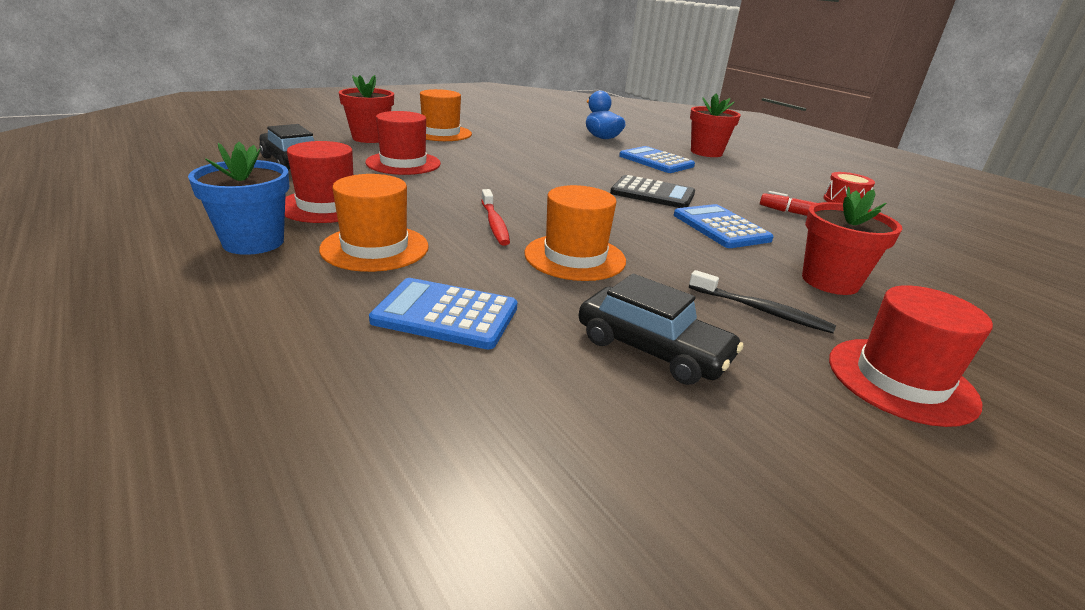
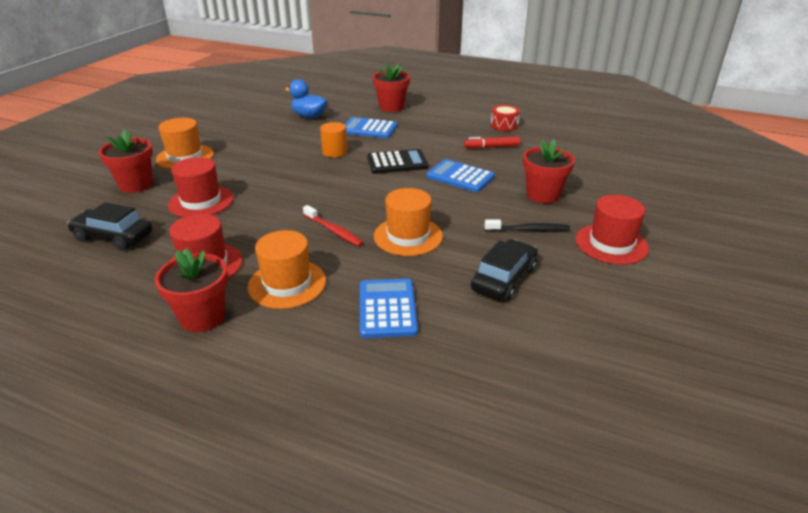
camera: 30 degrees left, 5 degrees up
blue flower pot [188,142,289,255] -> red flower pot [154,248,228,332]
blue calculator [369,278,518,349] -> blue calculator turned 105 degrees clockwise [360,279,418,338]
black car [579,274,743,385] -> black car turned 60 degrees counterclockwise [471,239,538,301]
none -> orange cylinder [320,122,347,157]

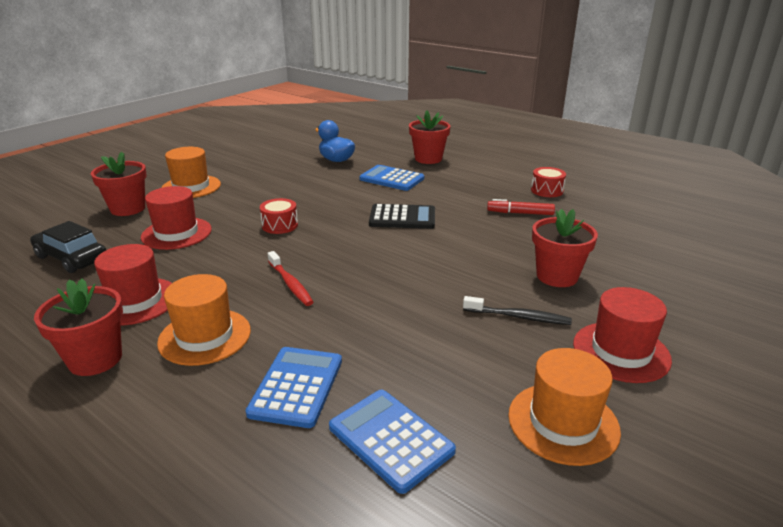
camera: 15 degrees right, 5 degrees down
orange cylinder [320,122,347,157] -> none
orange hat [374,188,443,256] -> orange hat moved to [508,348,621,466]
blue calculator [426,159,495,192] -> blue calculator moved to [329,390,456,494]
black car [471,239,538,301] -> none
none -> red drum [260,198,298,234]

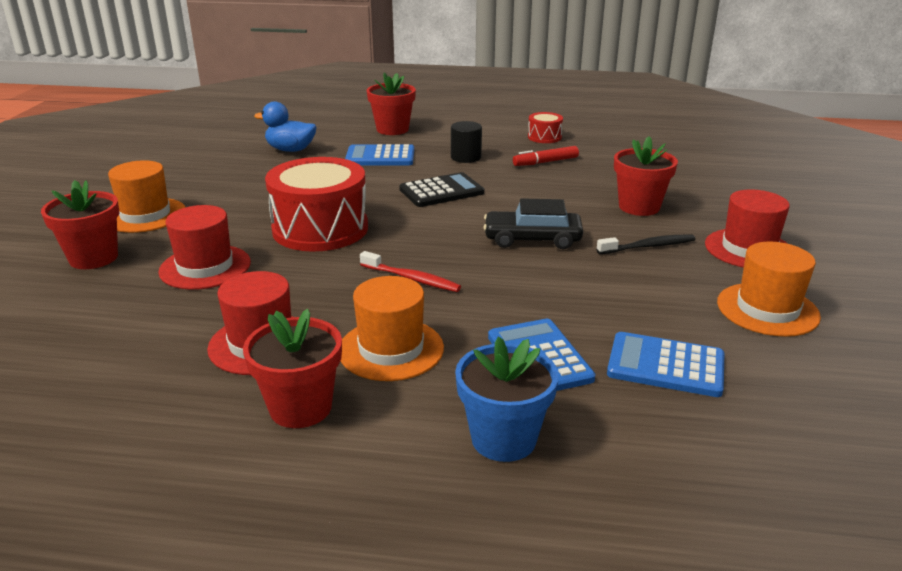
camera: 30 degrees left, 0 degrees up
black car [30,221,106,273] -> black car moved to [484,198,583,249]
red drum [260,198,298,234] -> red drum [265,157,368,252], size x2.17
none -> black cylinder [451,121,482,163]
none -> blue flower pot [455,337,559,462]

